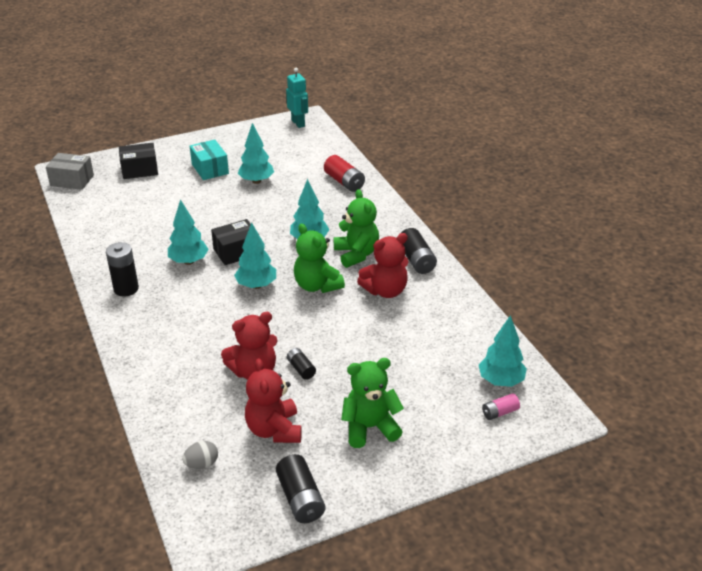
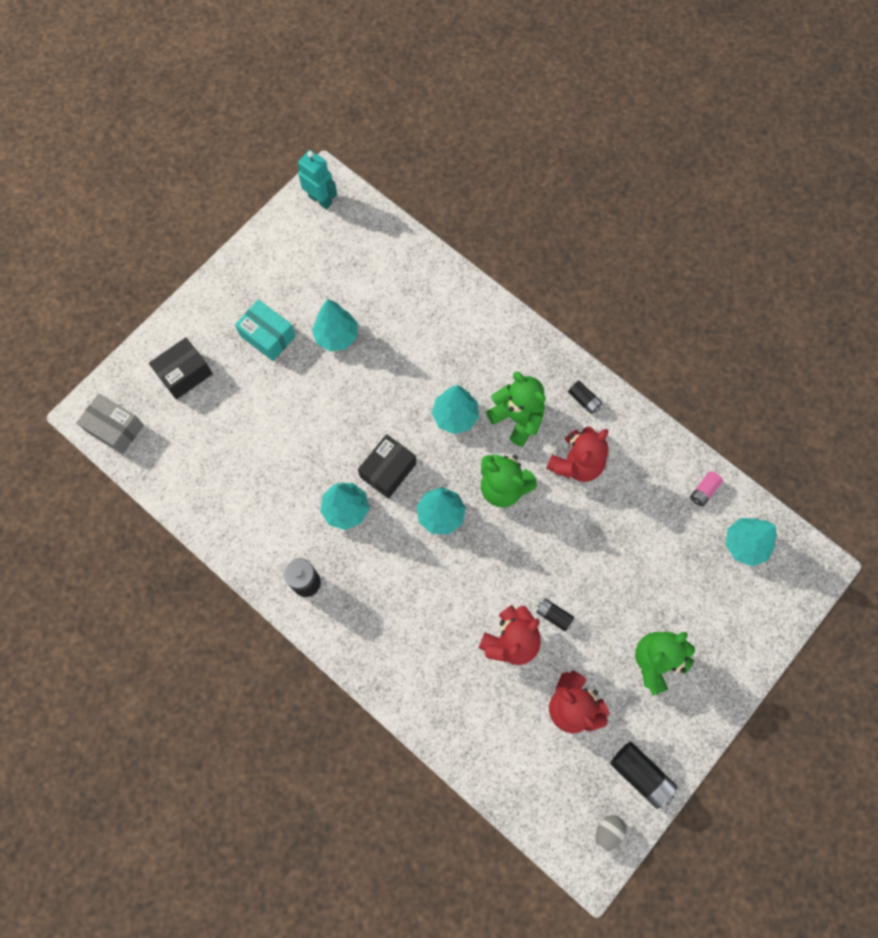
camera: 25 degrees left, 35 degrees up
grey box [46,153,94,190] -> grey box turned 45 degrees clockwise [76,393,144,454]
grey egg [182,441,218,469] -> grey egg moved to [596,815,626,851]
red battery [324,155,365,192] -> none
black battery [401,228,437,274] -> black battery [568,381,602,414], size x0.59
pink battery [482,393,520,420] -> pink battery moved to [690,471,723,507]

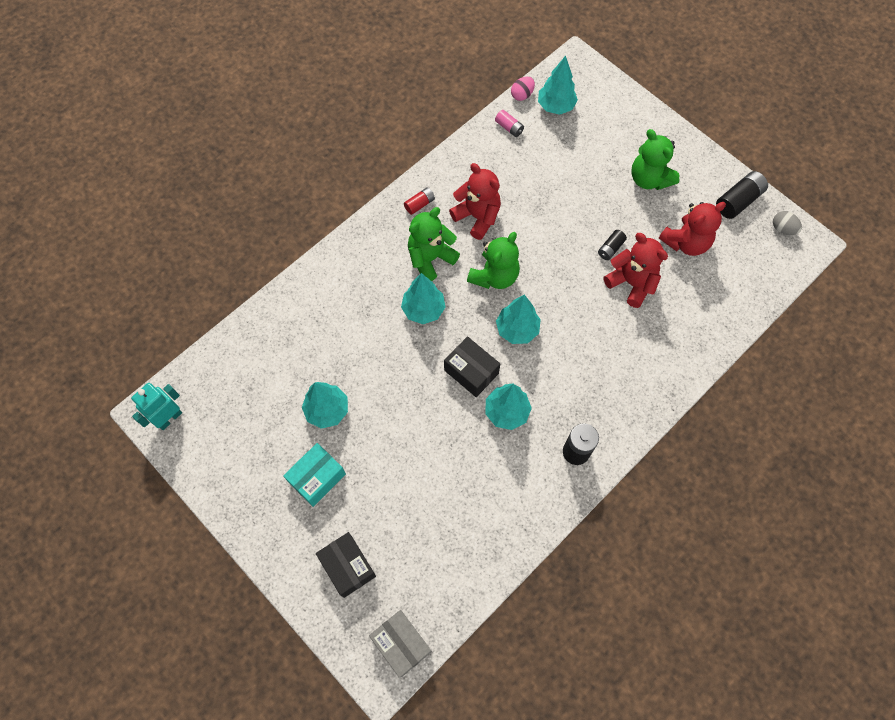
camera: 85 degrees left, 5 degrees down
grey box [76,393,144,454] -> grey box turned 75 degrees counterclockwise [369,610,432,678]
black battery [568,381,602,414] -> red battery [404,187,435,215]
none -> pink egg [511,77,535,101]

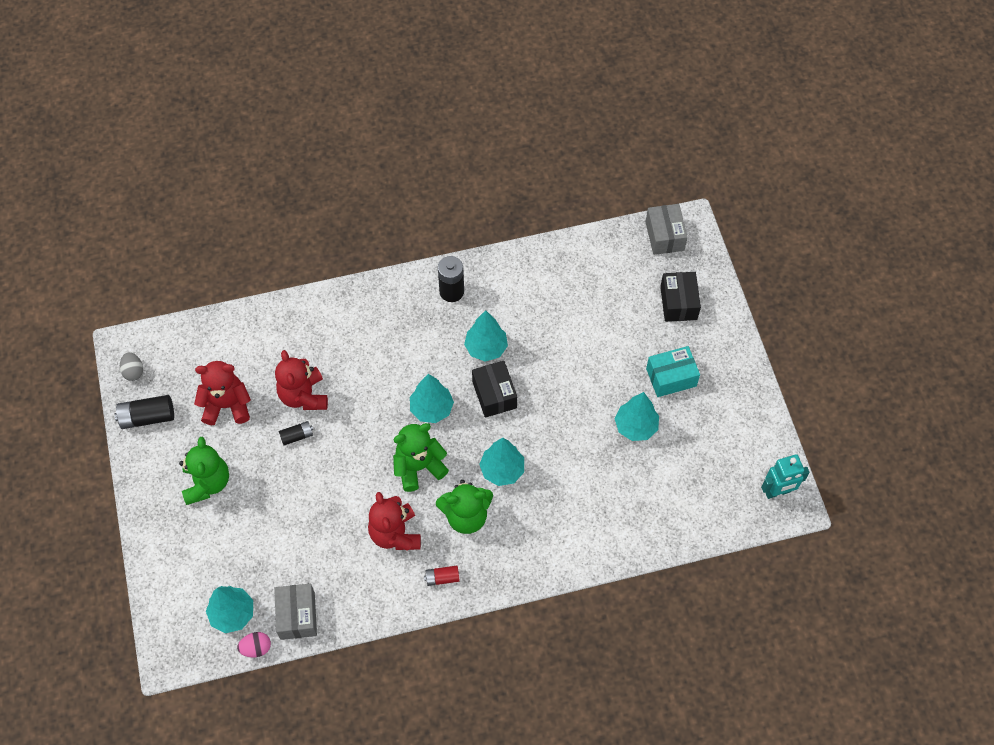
camera: 150 degrees left, 5 degrees down
pink battery [495,110,524,137] -> grey box [274,584,317,640]

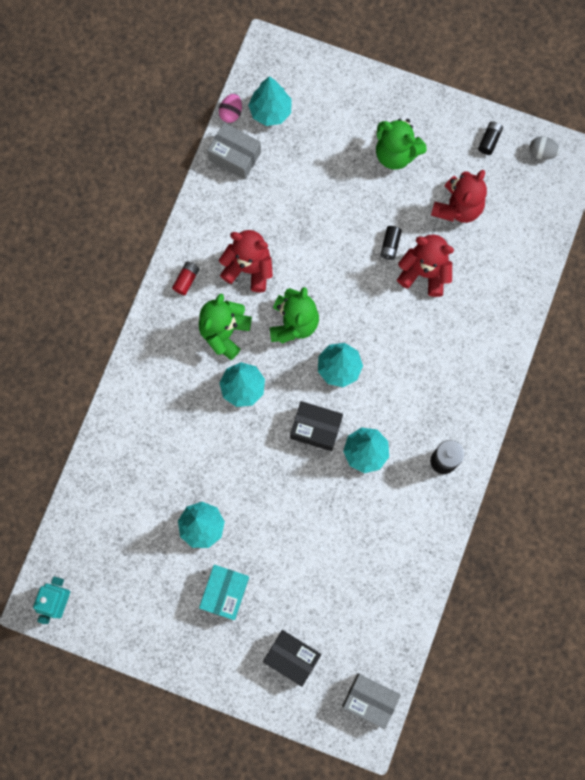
camera: 125 degrees right, 15 degrees up
black battery [115,395,174,429] -> black battery [478,121,503,155], size x0.59

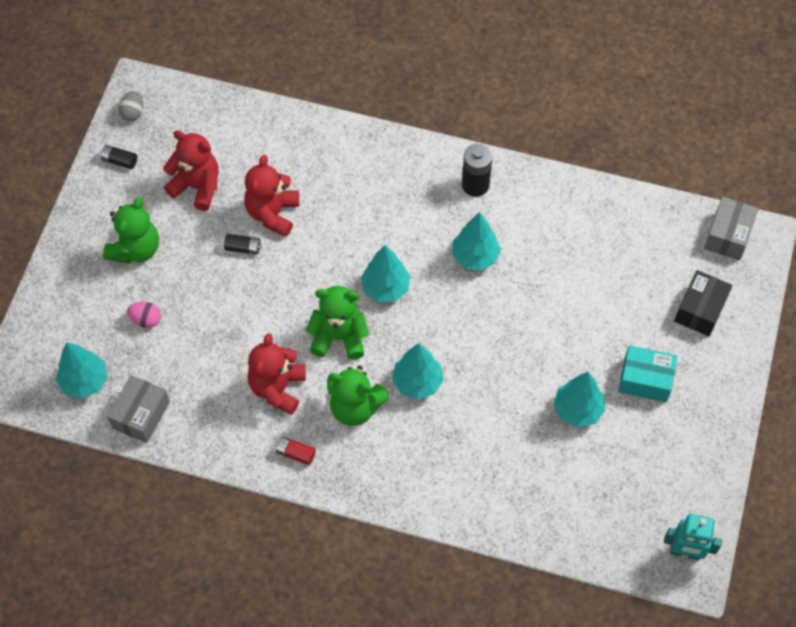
camera: 95 degrees left, 15 degrees down
pink egg [219,94,242,123] -> pink egg moved to [127,302,161,328]
black box [290,401,343,451] -> none

